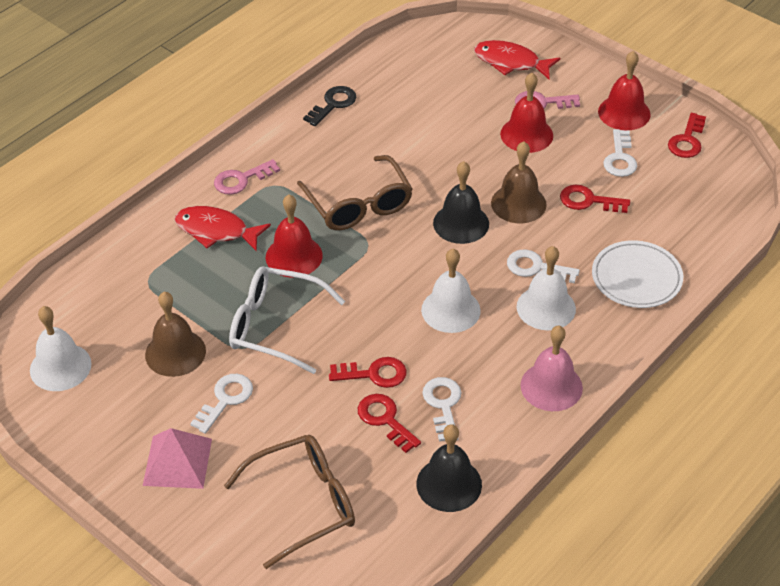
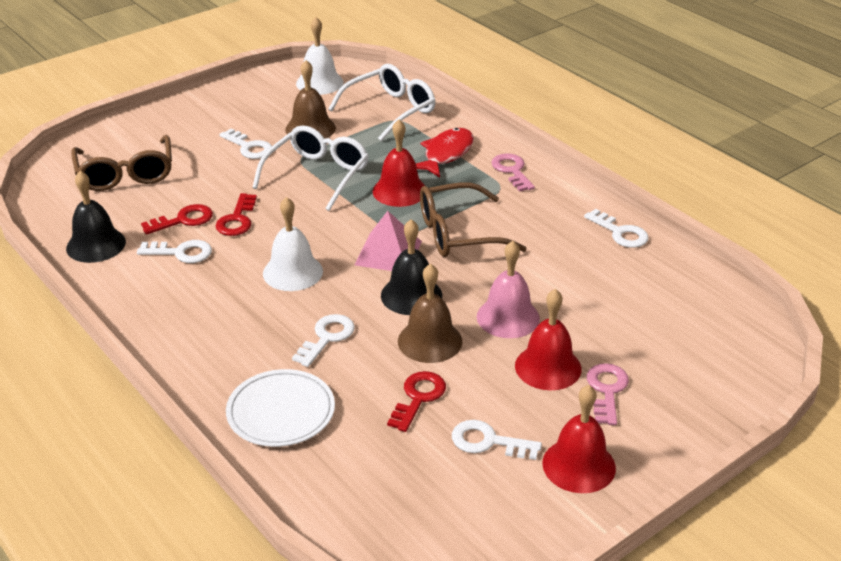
camera: 100 degrees right, 10 degrees down
pink pyramid [143,428,212,489] -> pink pyramid moved to [355,211,422,271]
black key [303,86,356,126] -> white key [584,209,649,248]
red fish [474,40,560,79] -> none
white bell [517,246,576,330] -> none
pink bell [520,326,583,411] -> pink bell moved to [477,241,540,338]
red key [668,113,706,158] -> none
none -> white glasses [328,64,435,141]

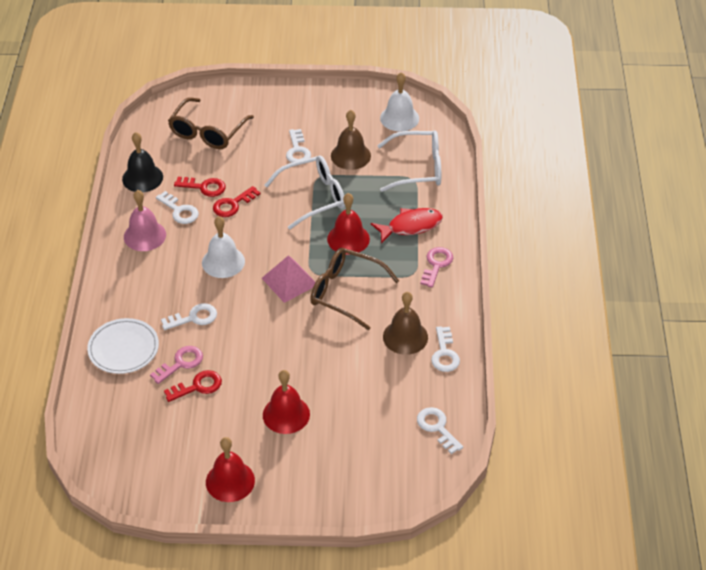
camera: 40 degrees right, 10 degrees up
black bell [381,219,442,315] -> none
brown bell [398,263,462,363] -> brown bell moved to [383,292,428,355]
white key [452,420,542,460] -> white key moved to [417,407,463,454]
pink bell [477,241,540,338] -> pink bell moved to [124,190,166,251]
pink key [587,363,629,425] -> pink key moved to [150,346,203,384]

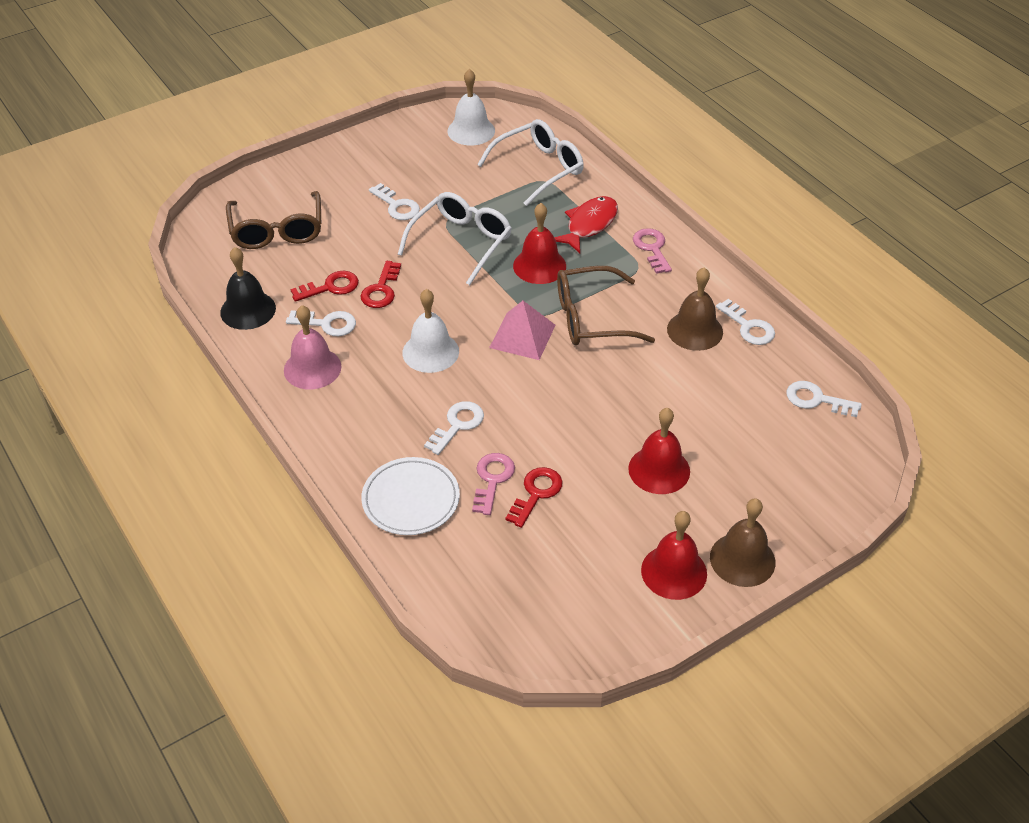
camera: 35 degrees left, 0 degrees up
brown bell [331,110,371,170] -> brown bell moved to [710,498,775,587]

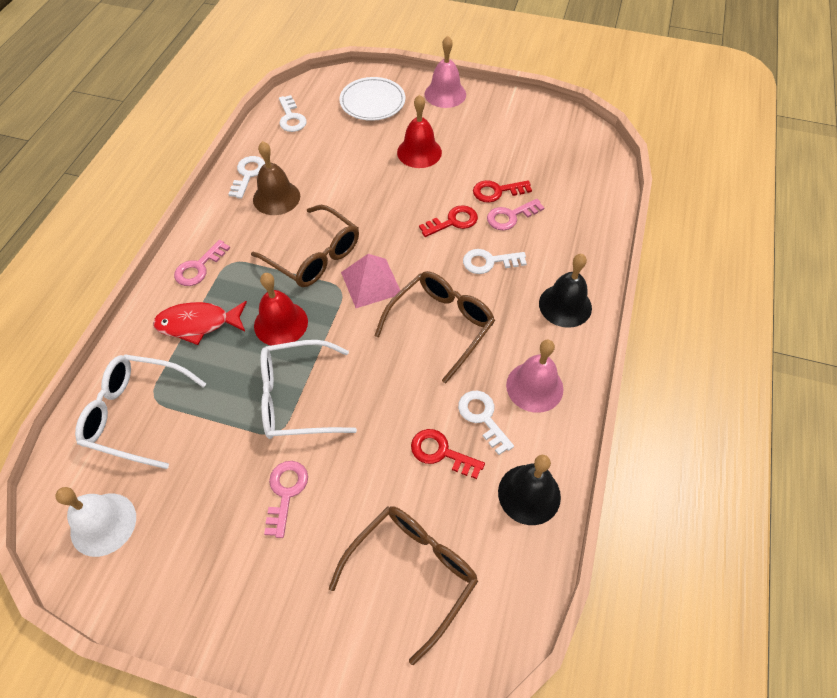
camera: 130 degrees left, 10 degrees up
red key [361,261,401,308] -> red key moved to [419,205,478,237]
white plate [361,457,460,535] -> white plate moved to [339,77,405,121]
white key [369,183,420,220] -> pink key [264,461,308,538]
white bell [402,289,459,373] -> brown glasses [374,271,495,384]
red bell [641,511,707,600] -> none
brown bell [710,498,775,587] -> pink bell [425,36,466,108]
none -> black bell [539,254,592,328]

